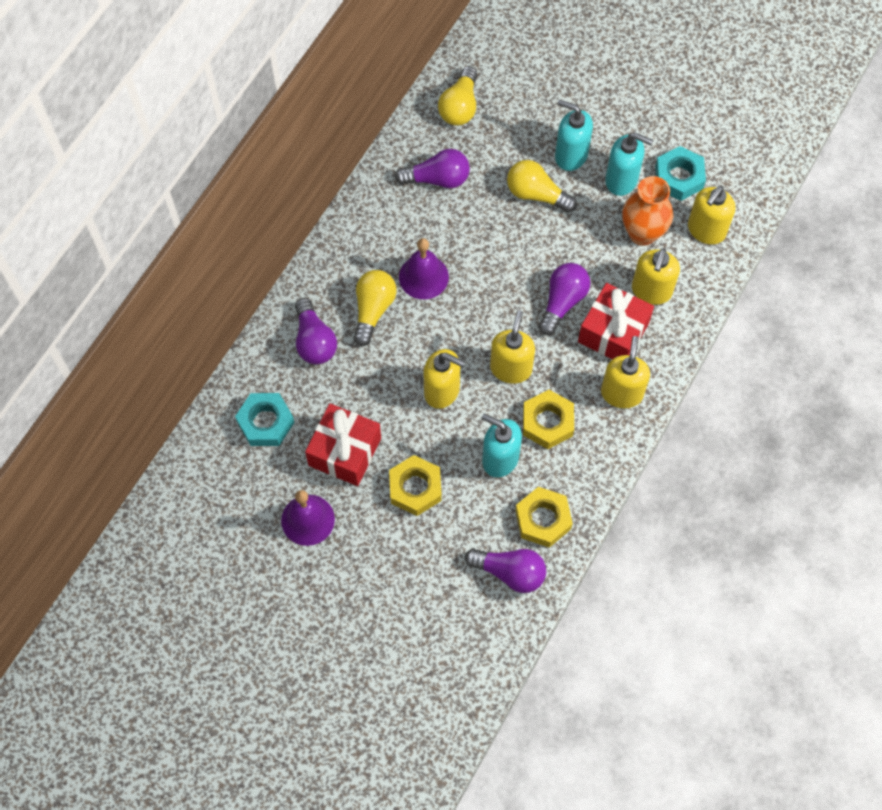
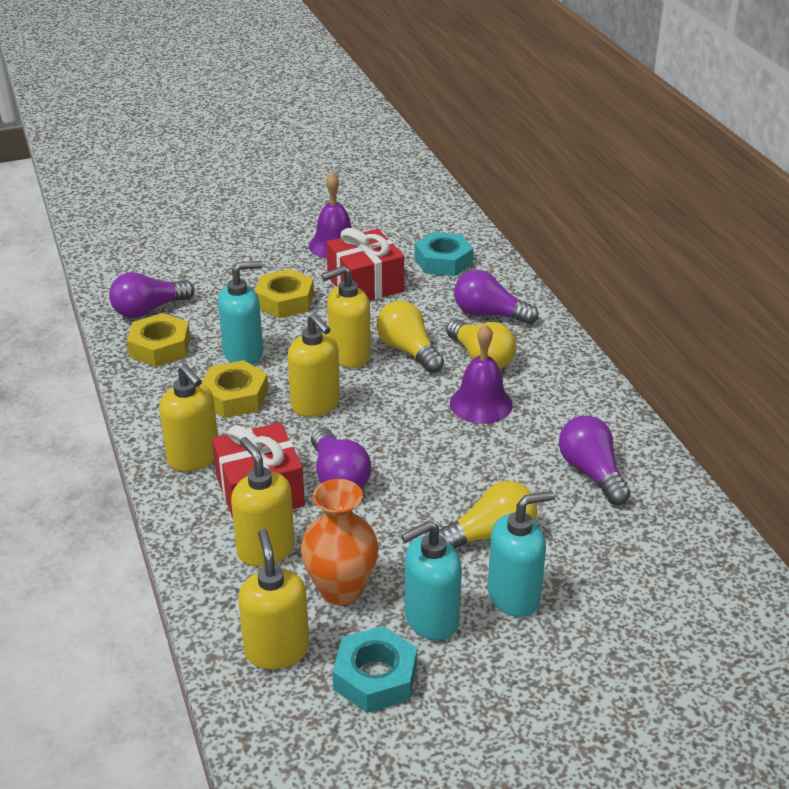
camera: 130 degrees right, 30 degrees down
purple light bulb [395,149,470,188] -> purple light bulb turned 120 degrees clockwise [559,415,630,505]
yellow light bulb [438,66,478,126] -> yellow light bulb moved to [377,301,444,373]

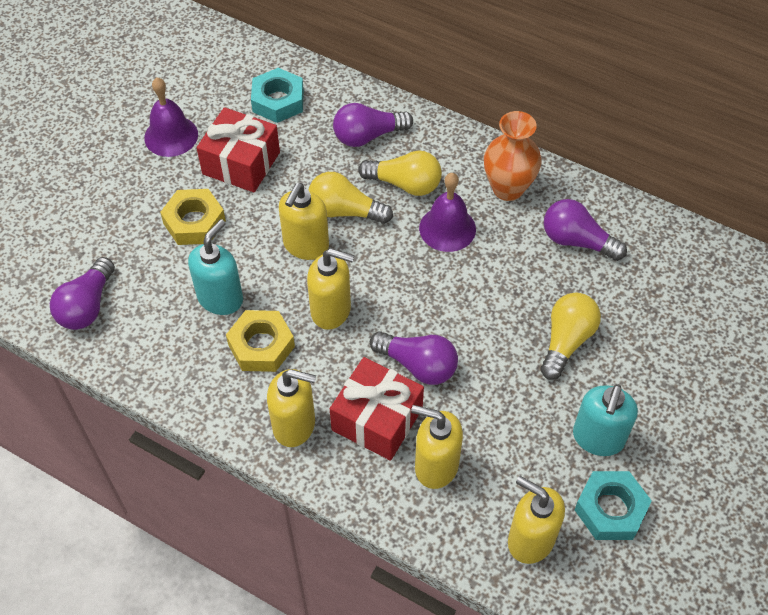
camera: 40 degrees left, 20 degrees up
yellow nut [127,313,190,367] -> none
orange vase [301,479,379,606] -> orange vase moved to [484,111,542,201]
turquoise soap dispenser [488,491,554,617] -> none

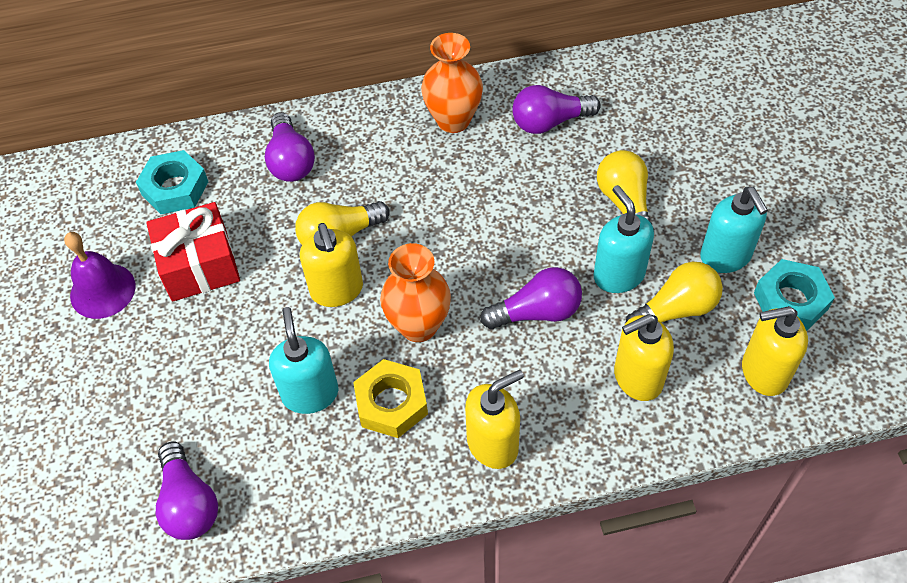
camera: 40 degrees left, 0 degrees up
yellow nut [160,189,226,245] -> none
yellow soap dispenser [307,249,354,330] -> orange vase [380,243,451,342]
red gift [330,357,424,461] -> none
purple light bulb [333,103,413,147] -> purple light bulb turned 45 degrees counterclockwise [265,112,315,182]
yellow light bulb [358,151,442,196] -> yellow light bulb moved to [626,262,723,323]
purple bell [419,173,476,252] -> none
none -> turquoise soap dispenser [593,185,654,293]

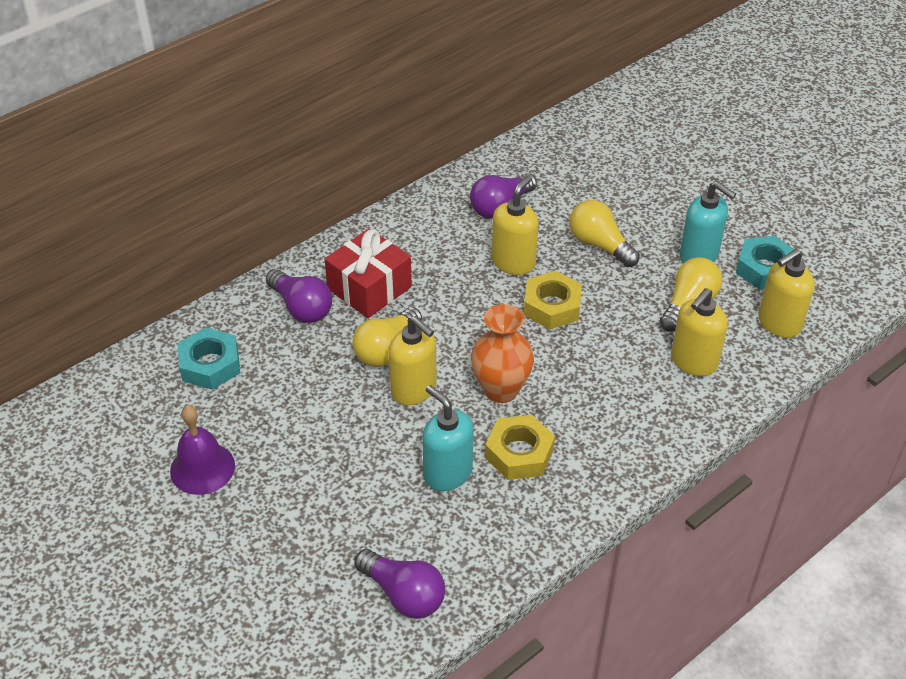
camera: 30 degrees left, 10 degrees down
red gift [146,202,240,301] -> red gift moved to [324,228,412,318]
orange vase [421,33,483,133] -> none
yellow soap dispenser [465,370,524,469] -> yellow soap dispenser moved to [492,176,539,275]
purple light bulb [480,267,582,329] -> none
turquoise soap dispenser [593,185,654,293] -> none
none -> yellow nut [524,271,582,329]

